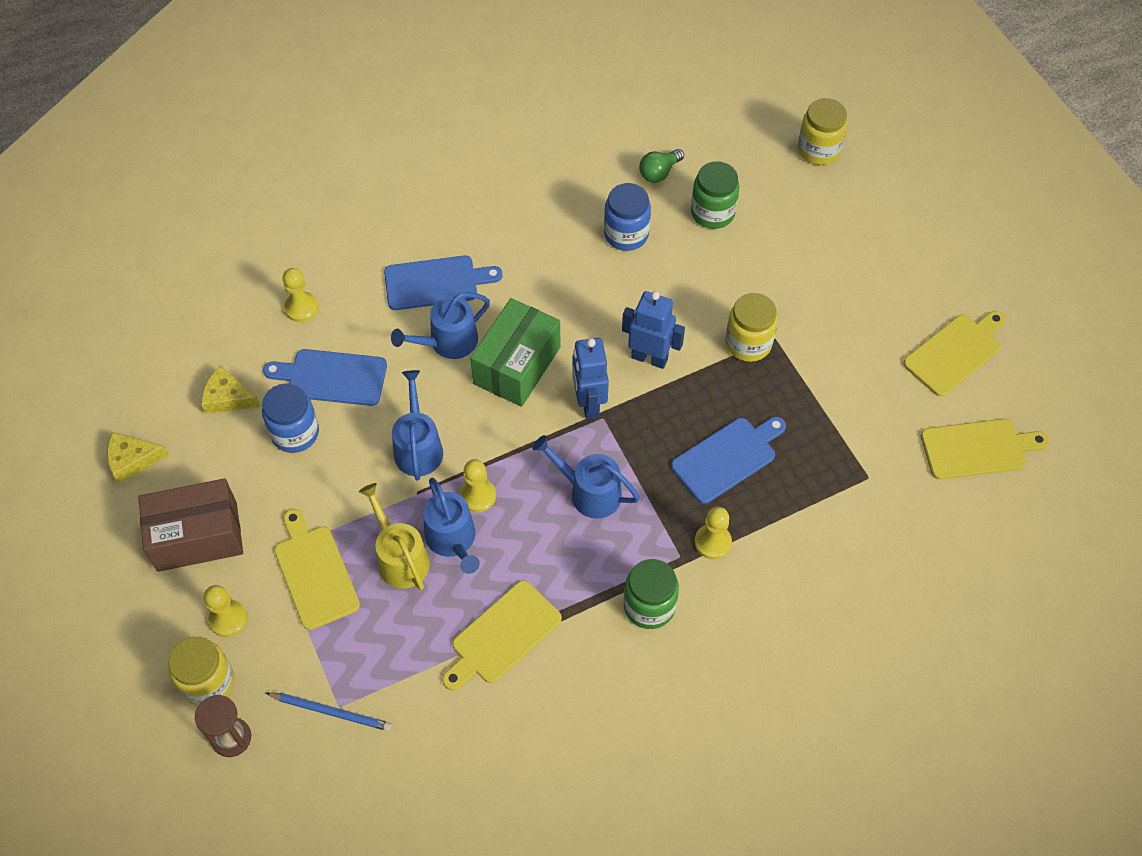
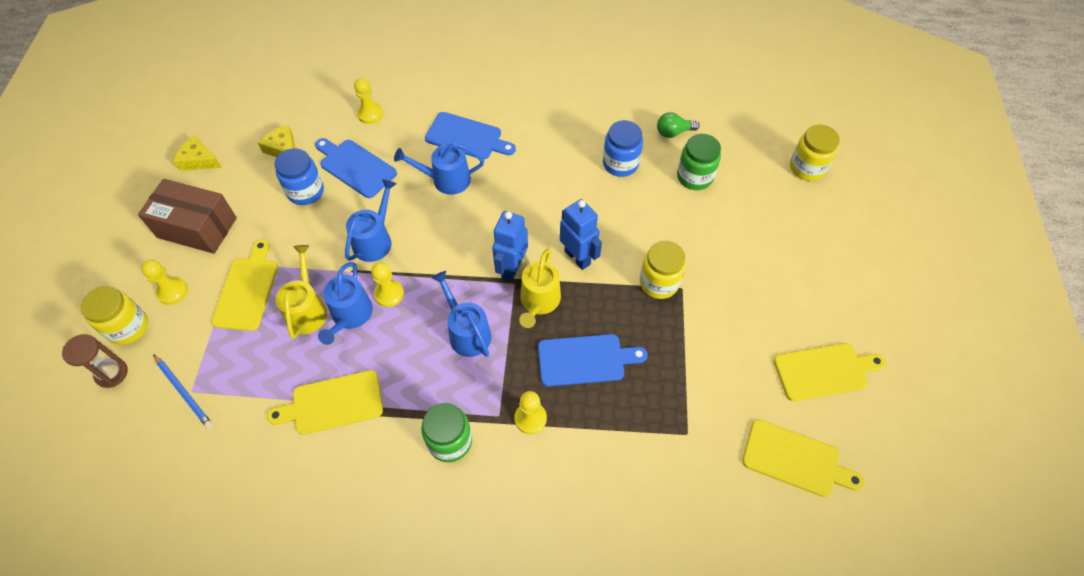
camera: 30 degrees right, 0 degrees up
green box [470,298,560,407] -> none
none -> yellow watering can [519,249,561,328]

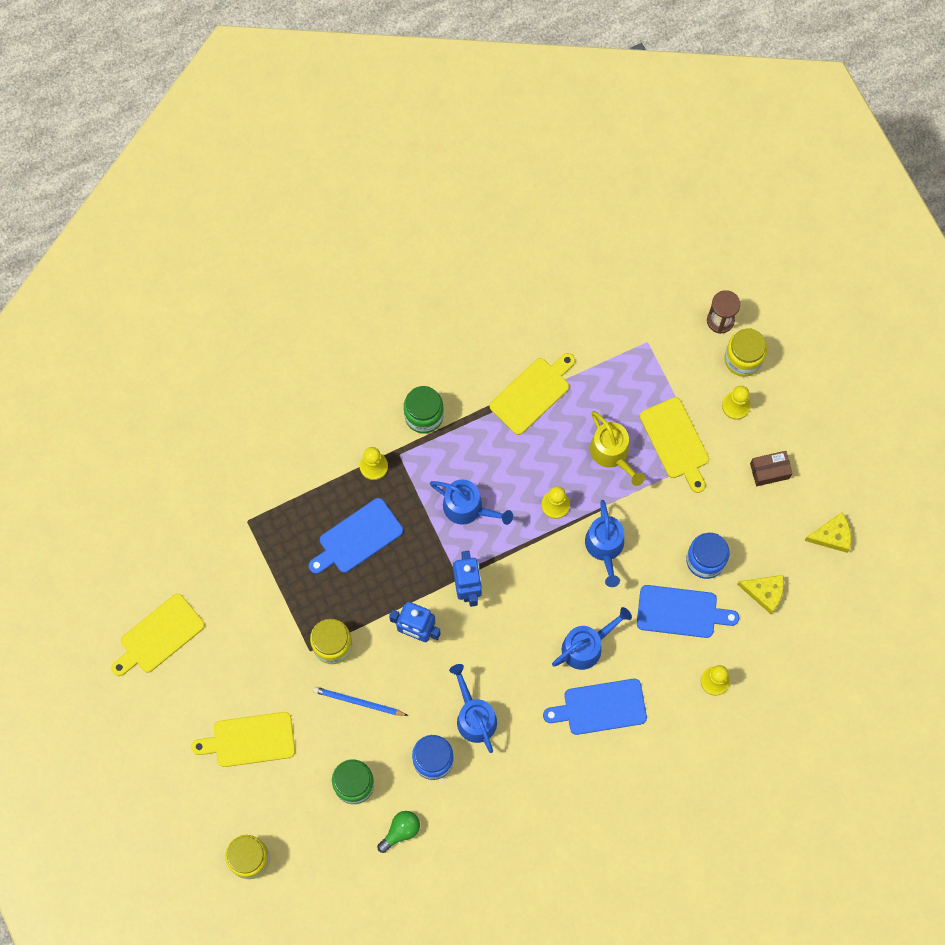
camera: 150 degrees right, 15 degrees up
brown box [138,179,237,254] -> brown box [750,451,793,486], size x0.53
blue pencil [153,354,213,428] -> blue pencil moved to [313,687,408,716]
blue watering can [318,262,373,345] -> blue watering can moved to [449,664,497,753]
yellow watering can [519,249,561,328] -> none
yellow cutting board [742,420,865,497] -> yellow cutting board moved to [191,712,295,767]

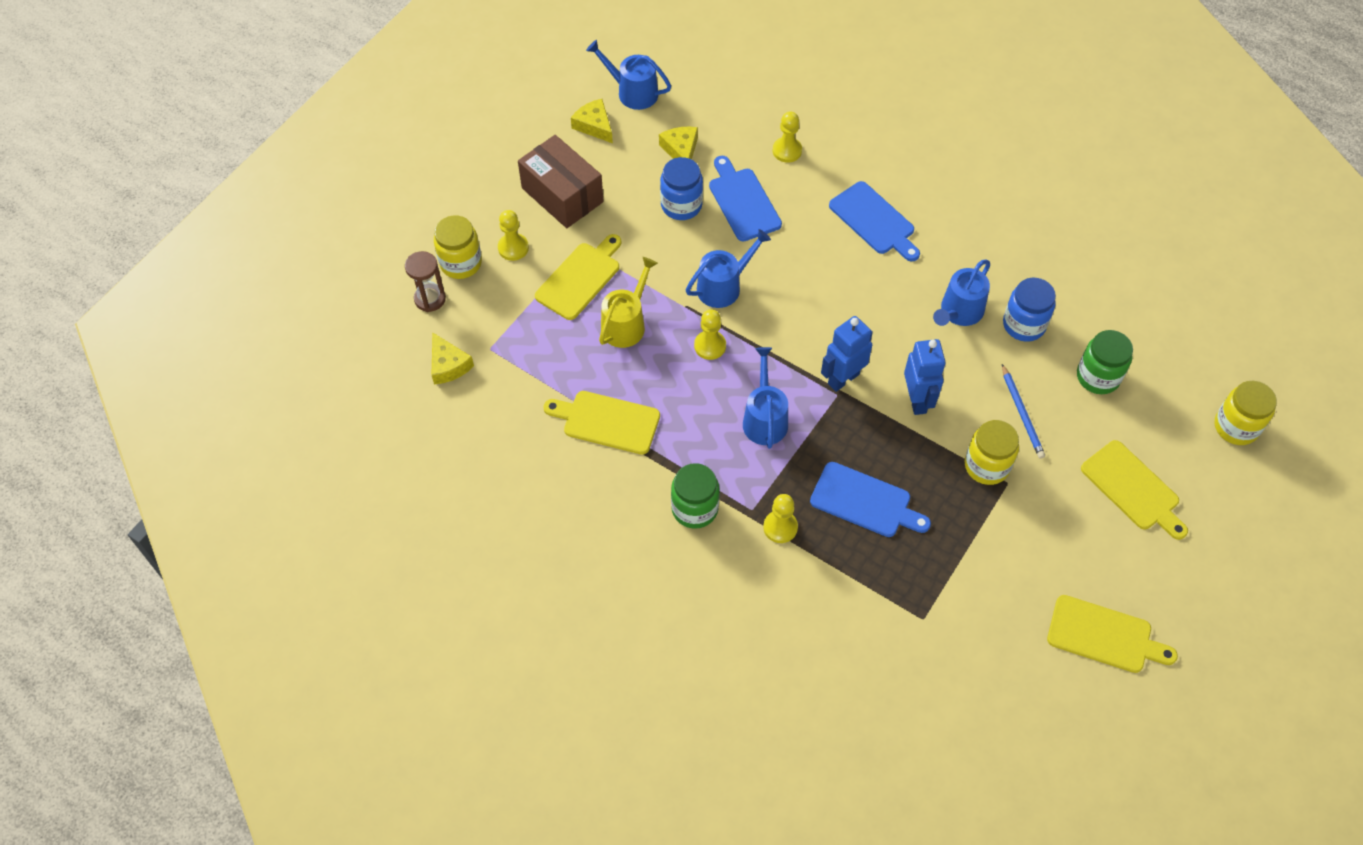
camera: 120 degrees left, 15 degrees down
green light bulb [377,811,420,853] -> none
blue watering can [552,607,632,670] -> blue watering can moved to [586,40,671,110]
brown box [750,451,793,486] -> brown box [518,135,604,228], size x1.89
none -> yellow cheese [432,332,474,384]

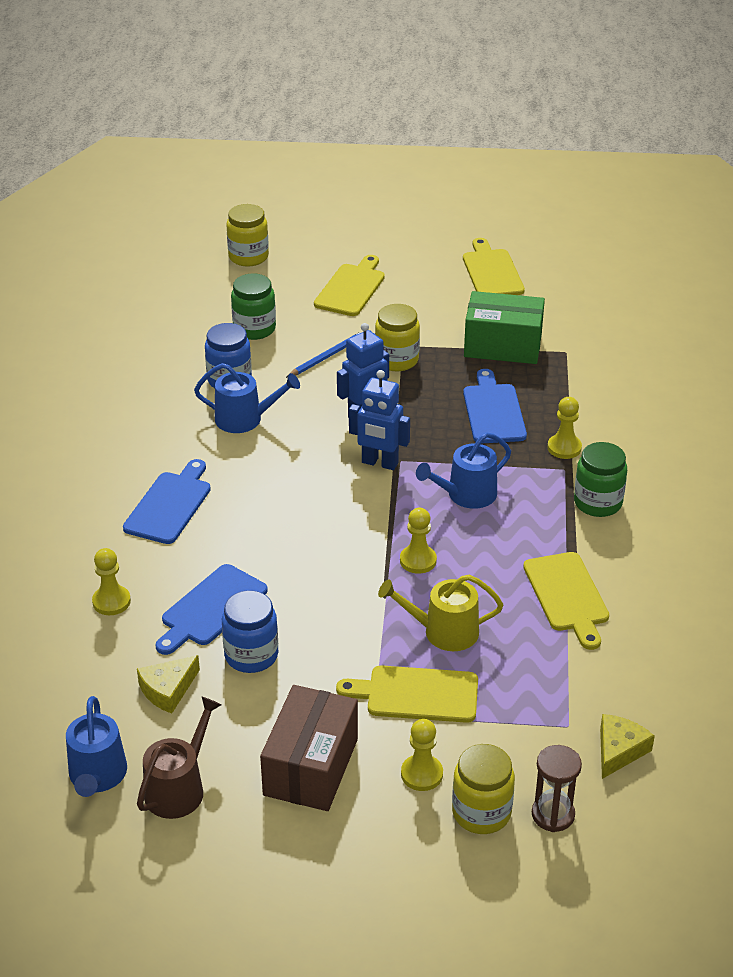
camera: 120 degrees left, 20 degrees down
yellow cheese [571,99,613,143] -> brown watering can [137,697,222,819]
blue watering can [686,229,771,308] -> none
none -> green box [464,291,545,364]

